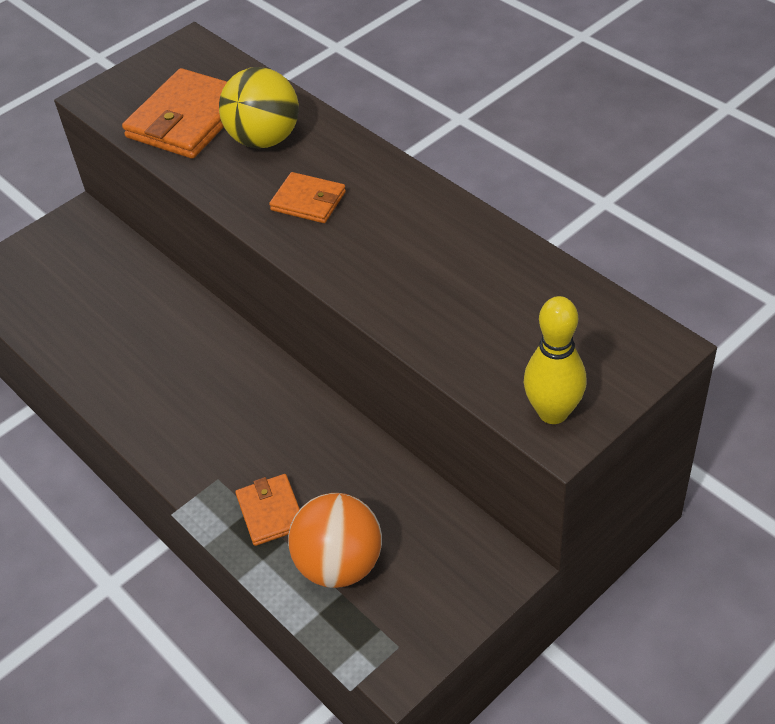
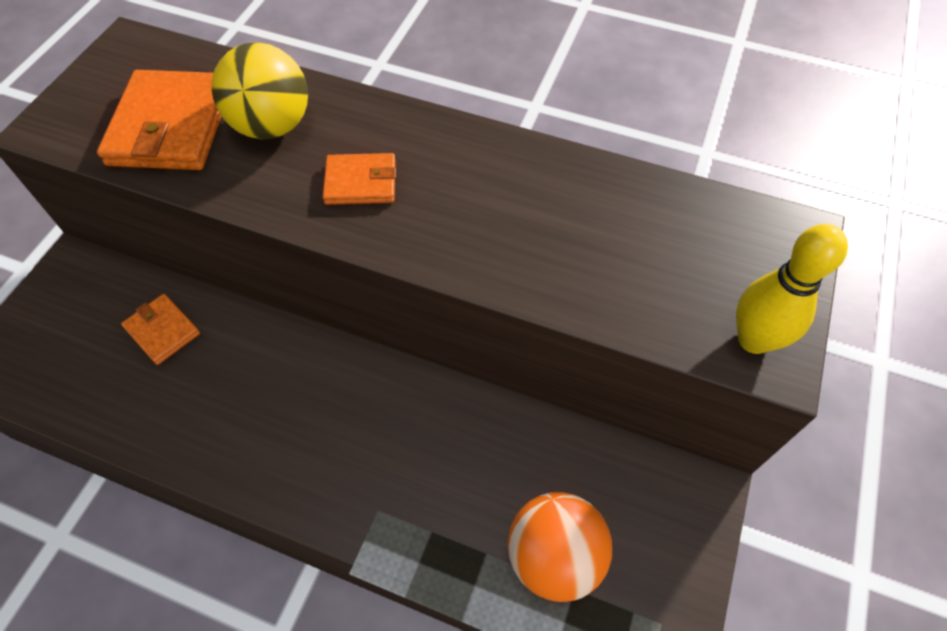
camera: 30 degrees left, 10 degrees up
orange wallet [235,474,300,546] -> orange wallet moved to [121,294,200,365]

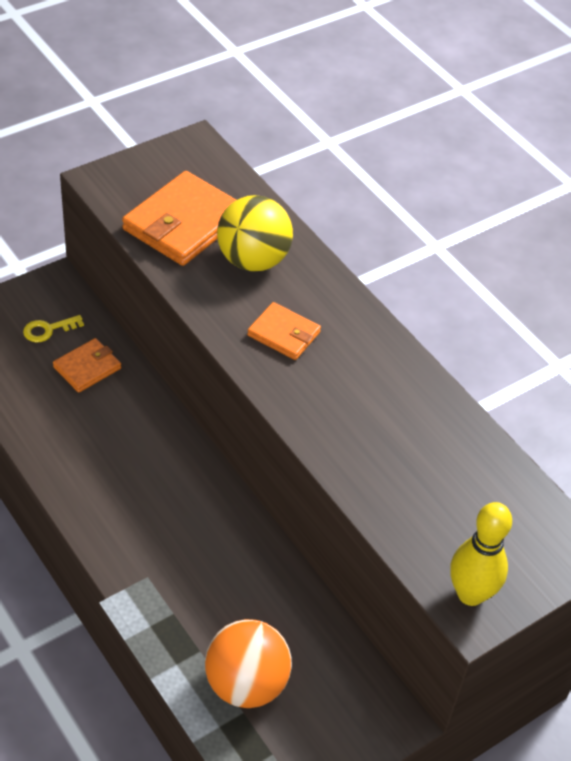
camera: 30 degrees right, 10 degrees down
orange wallet [121,294,200,365] -> orange wallet turned 60 degrees clockwise [53,338,121,393]
none -> yellow key [23,315,84,342]

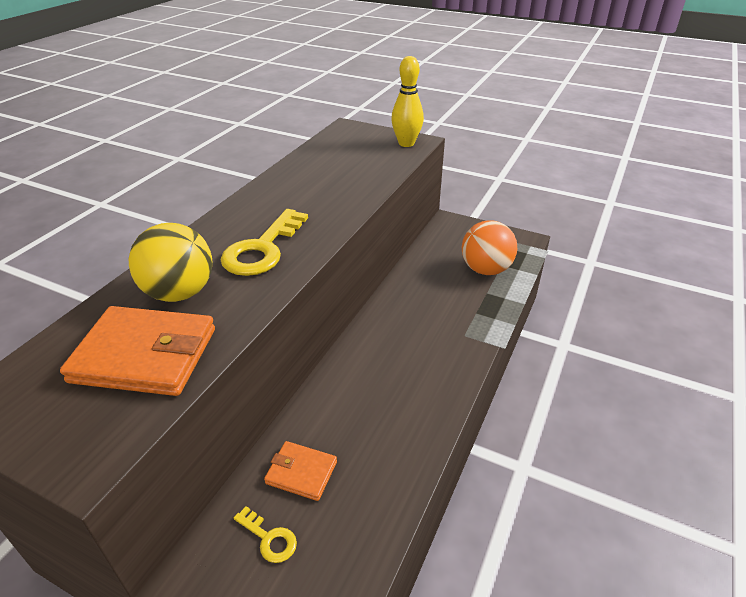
camera: 115 degrees left, 10 degrees down
orange wallet [247,302,321,360] -> yellow key [221,209,308,276]

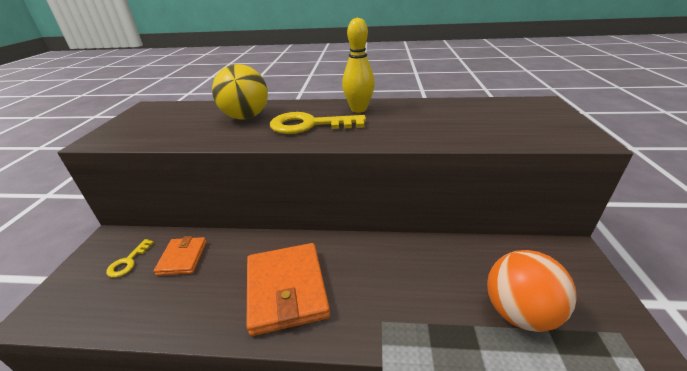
camera: 70 degrees right, 5 degrees down
orange wallet [60,306,215,396] -> orange wallet moved to [246,243,330,336]
yellow bowling pin [391,56,424,147] -> yellow bowling pin moved to [342,18,375,113]

